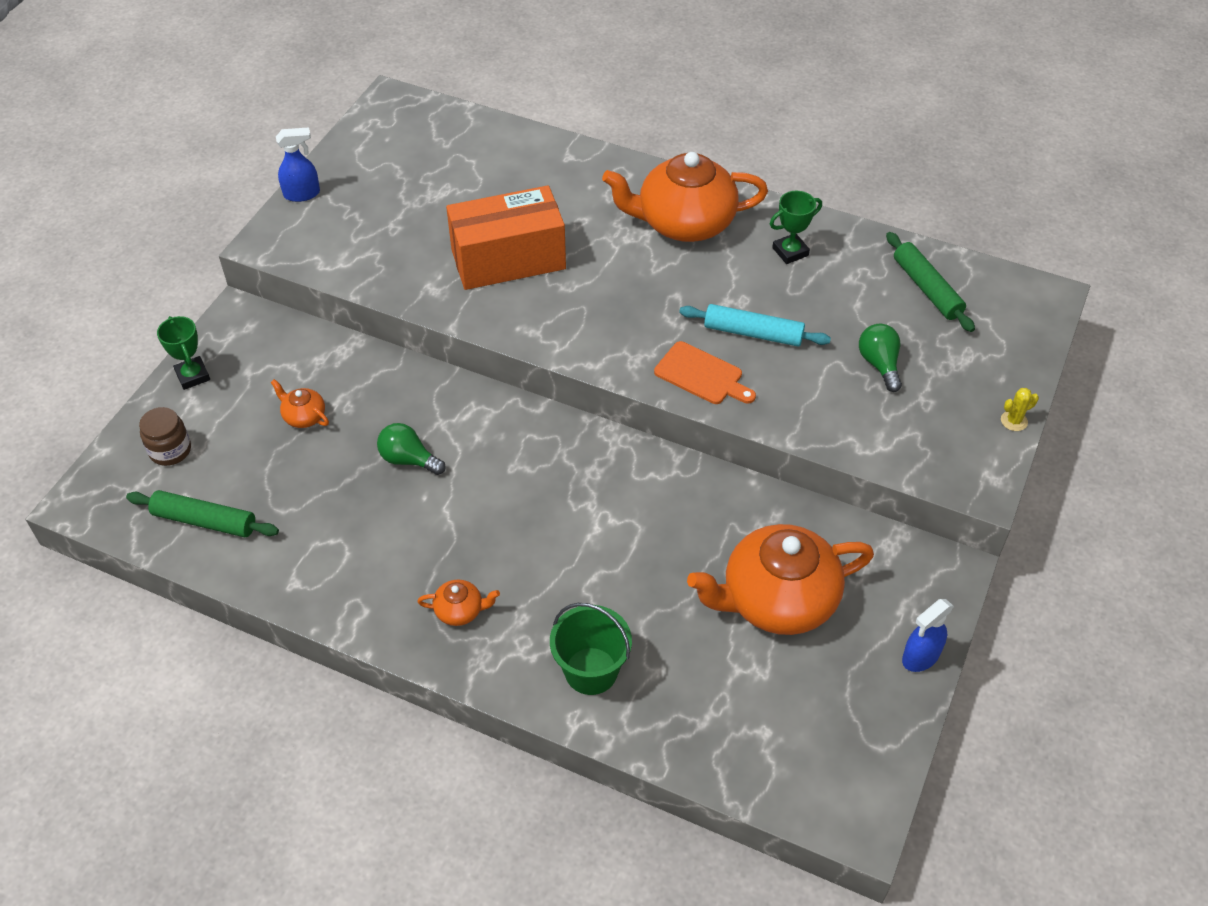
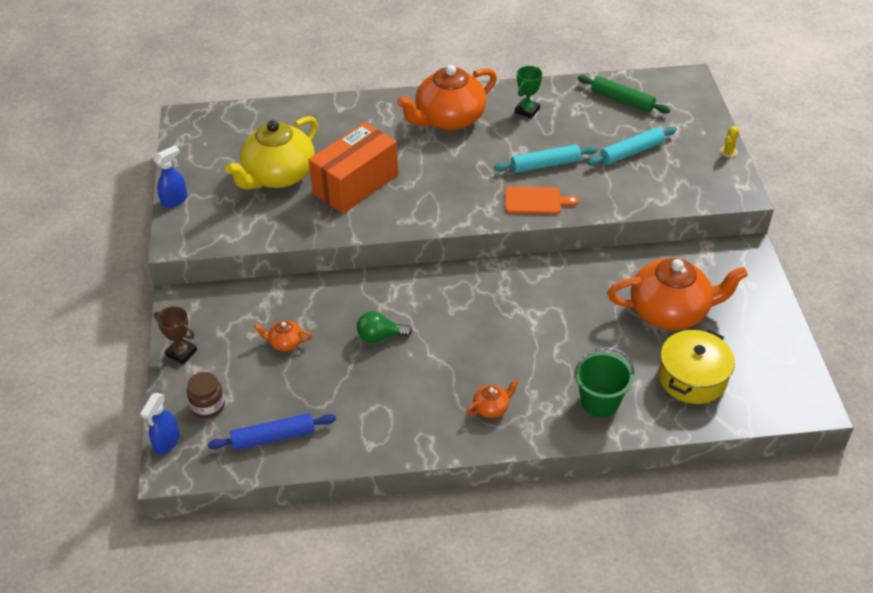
camera: 30 degrees left, 5 degrees down
green rolling pin [126,490,279,537] -> blue rolling pin [208,413,336,450]
green trophy [157,316,210,390] -> brown trophy [154,306,197,364]
orange teapot [687,524,874,635] -> orange teapot turned 135 degrees counterclockwise [607,258,748,330]
green light bulb [859,323,902,392] -> turquoise rolling pin [587,127,677,166]
blue spray bottle [902,599,954,672] -> blue spray bottle moved to [140,393,179,455]
none -> yellow teapot [225,116,318,190]
none -> yellow pot [659,330,735,404]

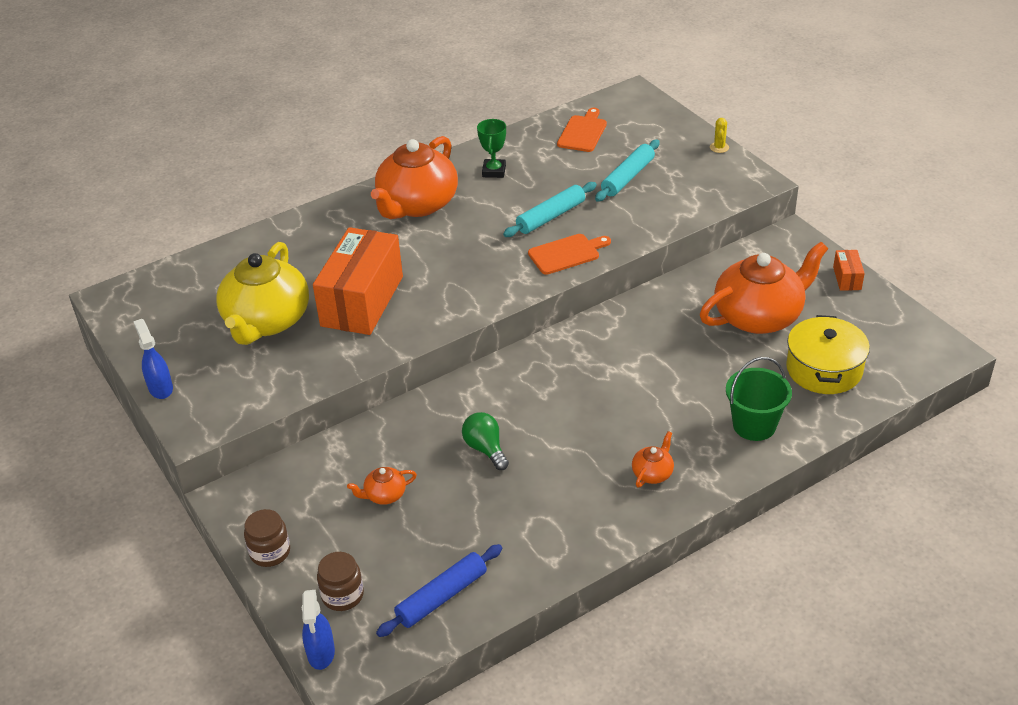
camera: 25 degrees left, 5 degrees down
blue spray bottle [154,145,187,208] -> blue spray bottle turned 45 degrees counterclockwise [133,319,173,399]
brown trophy [154,306,197,364] -> brown jar [244,509,290,567]
green light bulb [357,311,412,343] -> green light bulb turned 90 degrees clockwise [462,412,509,470]
green rolling pin [578,75,670,113] -> orange cutting board [557,108,607,152]
none -> orange box [833,250,865,291]

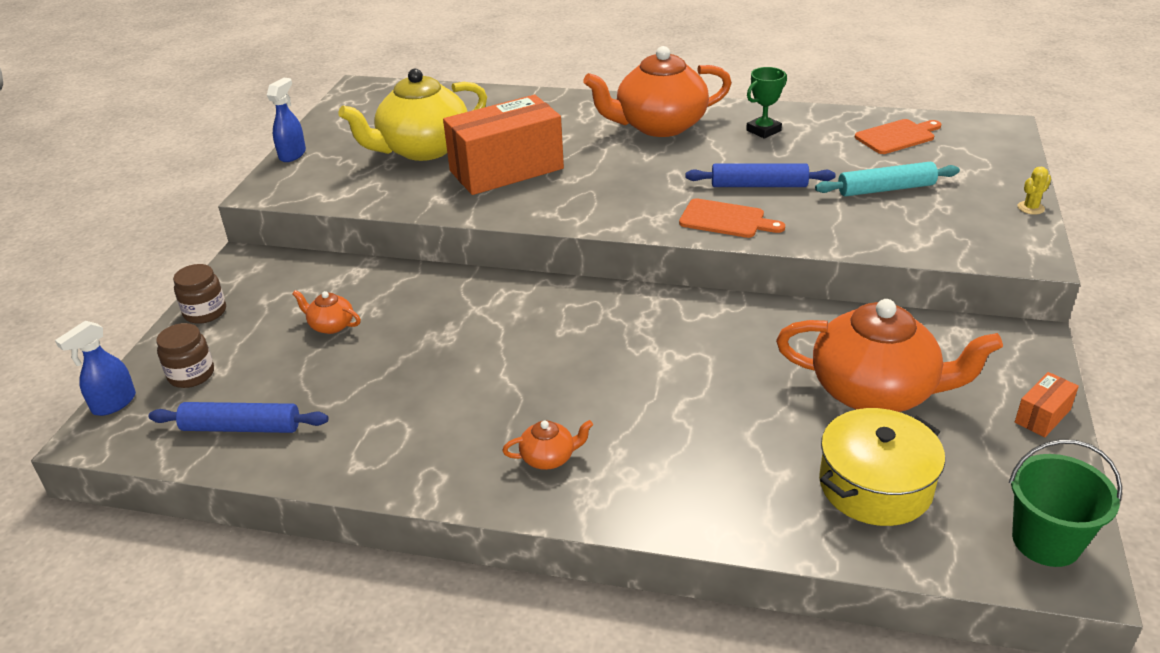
camera: 45 degrees right, 5 degrees down
green light bulb [462,412,509,470] -> none
turquoise rolling pin [503,182,597,237] -> blue rolling pin [686,163,835,187]
green bucket [726,357,792,441] -> green bucket moved to [1009,439,1122,567]

